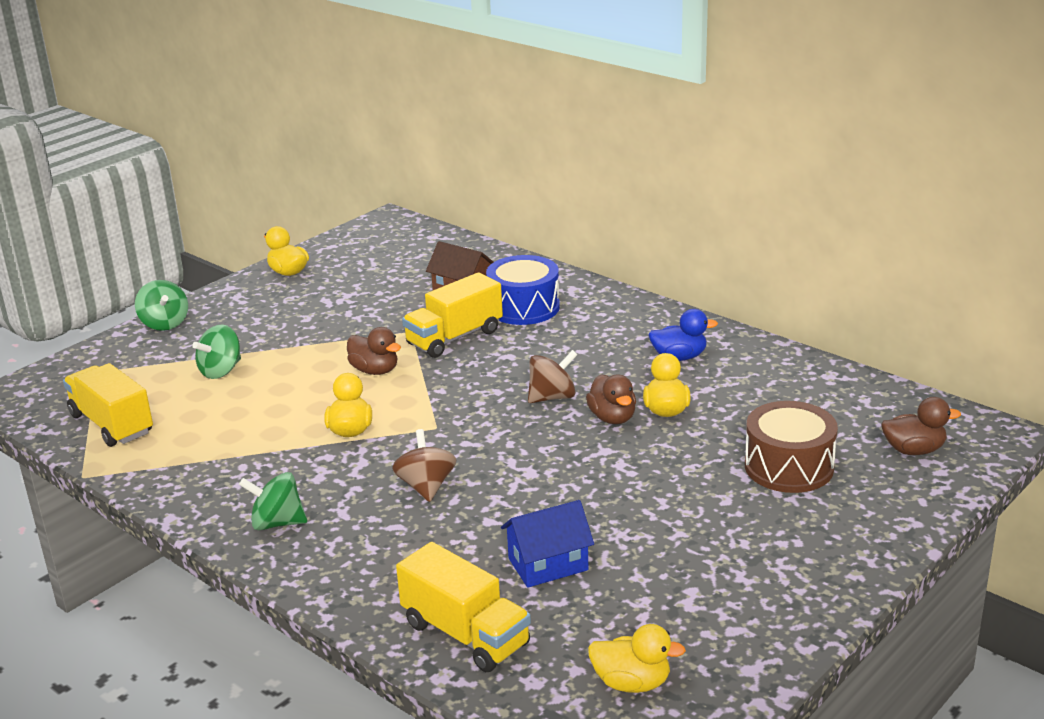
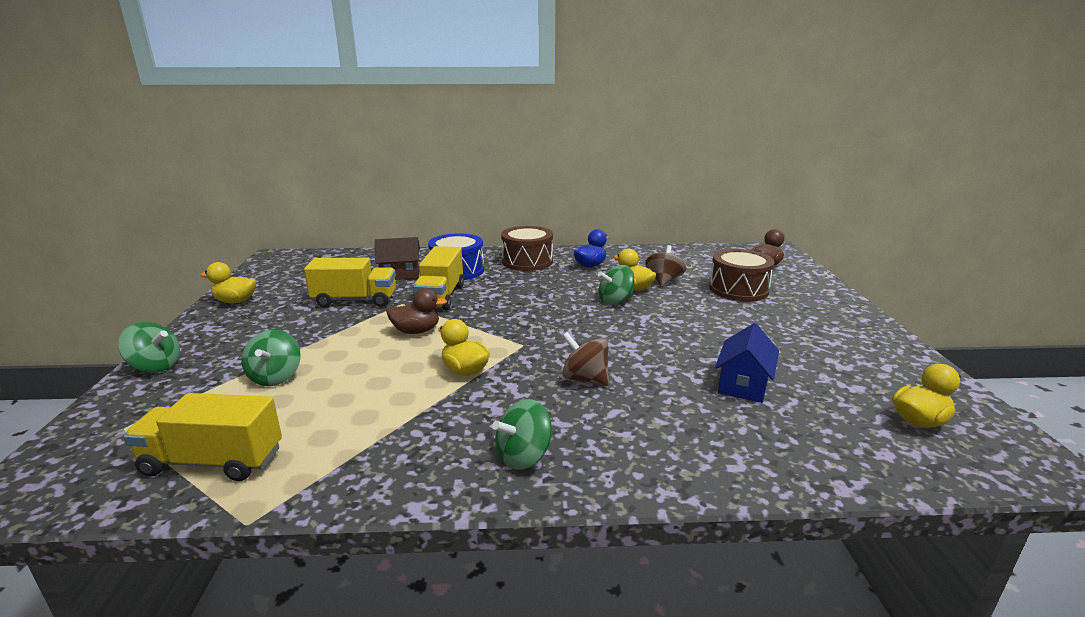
camera: 45 degrees left, 5 degrees down
yellow truck [396,542,531,672] -> yellow truck moved to [304,258,396,307]
brown spinning top [528,350,578,403] -> brown spinning top moved to [645,245,686,287]
brown duck [586,374,636,424] -> green spinning top [598,265,634,305]
none -> brown drum [501,226,553,271]

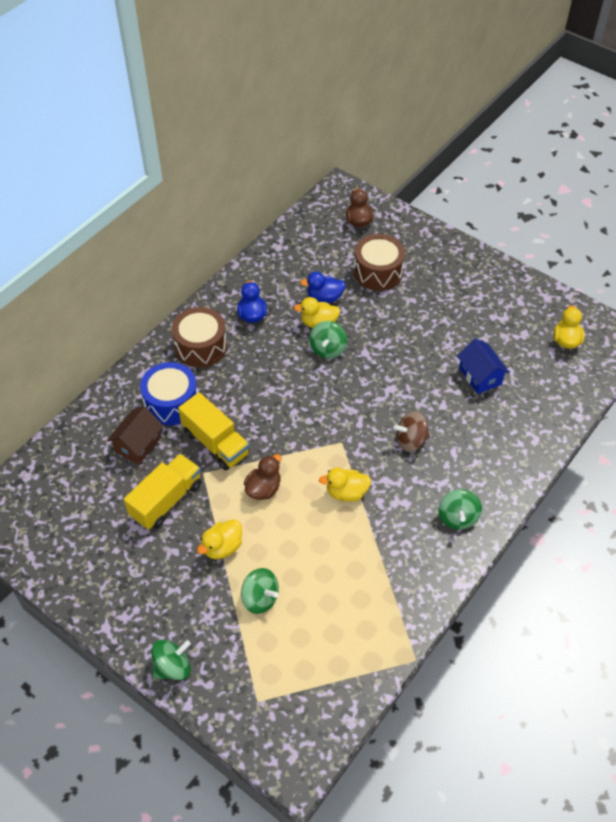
camera: 50 degrees left, 30 degrees up
yellow truck [123,393,282,481] -> none
yellow duck [200,262,256,303] -> yellow duck moved to [197,519,242,559]
brown spinning top [645,245,686,287] -> blue duck [300,272,346,303]

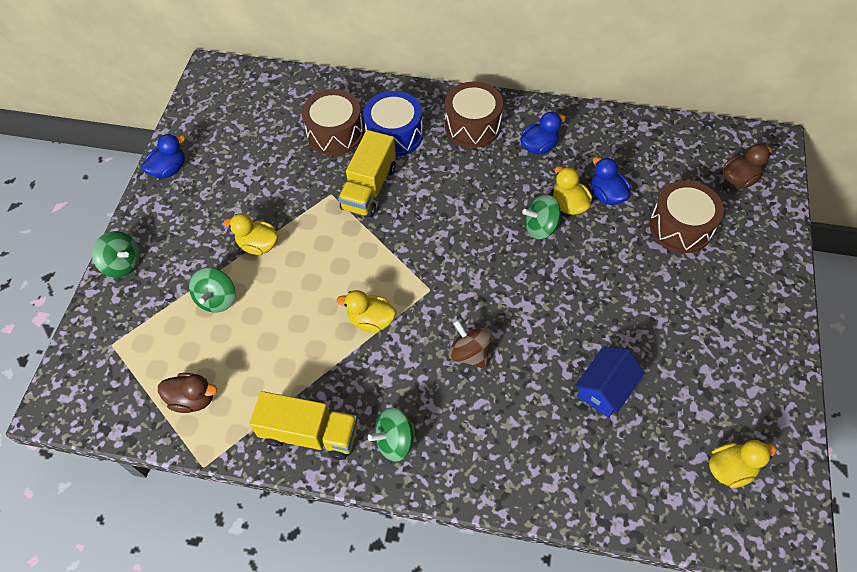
camera: 65 degrees right, 5 degrees up
brown house [107,407,163,465] -> brown drum [302,89,363,156]
yellow truck [124,454,202,530] -> yellow truck moved to [249,391,358,460]
brown duck [244,454,281,500] -> brown duck moved to [158,373,217,413]
yellow duck [319,468,371,502] -> yellow duck turned 45 degrees counterclockwise [337,290,396,333]
none -> blue duck [141,134,185,178]

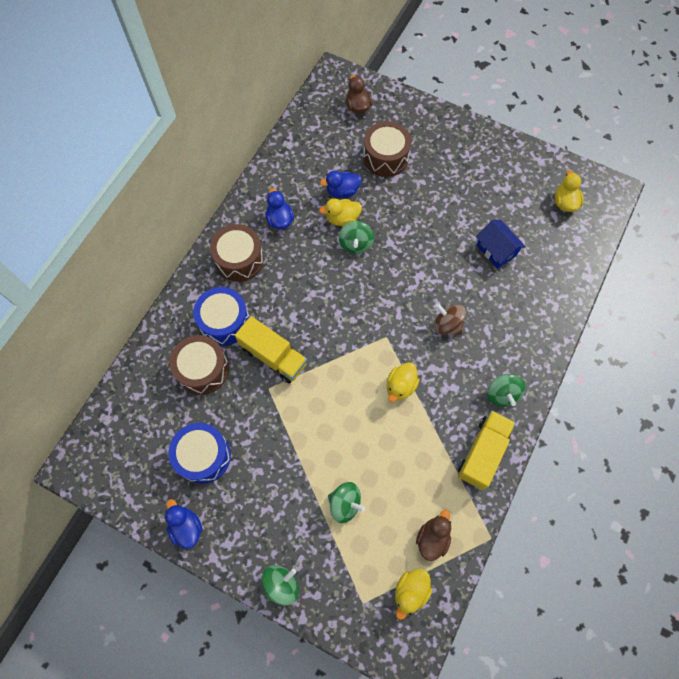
camera: 75 degrees left, 10 degrees up
yellow duck [223,213,279,255] -> yellow duck moved to [395,569,432,620]
brown spinning top [448,320,493,369] -> brown spinning top turned 60 degrees clockwise [434,303,466,335]
none -> blue drum [169,423,231,484]

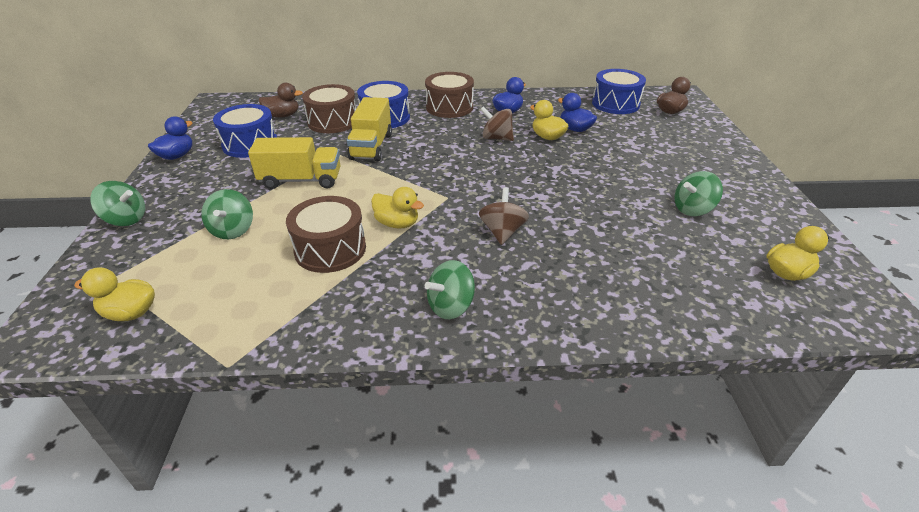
camera: 60 degrees right, 30 degrees down
green spinning top [339,221,374,254] -> green spinning top moved to [674,171,723,216]
brown drum [363,121,411,177] -> brown drum moved to [286,196,366,273]
yellow duck [387,362,419,402] -> yellow duck turned 150 degrees counterclockwise [371,187,424,228]
brown duck [416,510,451,561] -> brown duck moved to [259,83,303,118]
yellow truck [458,410,515,490] -> yellow truck moved to [248,137,341,189]
blue house [476,220,526,269] -> none
none -> brown spinning top [480,106,514,141]
none -> blue drum [592,69,646,114]

